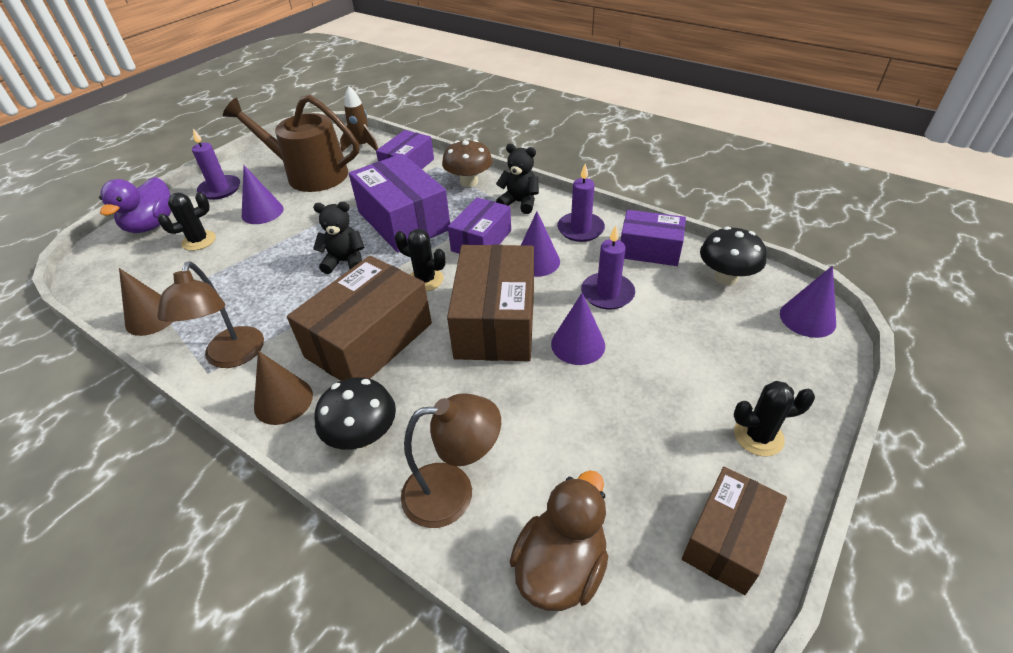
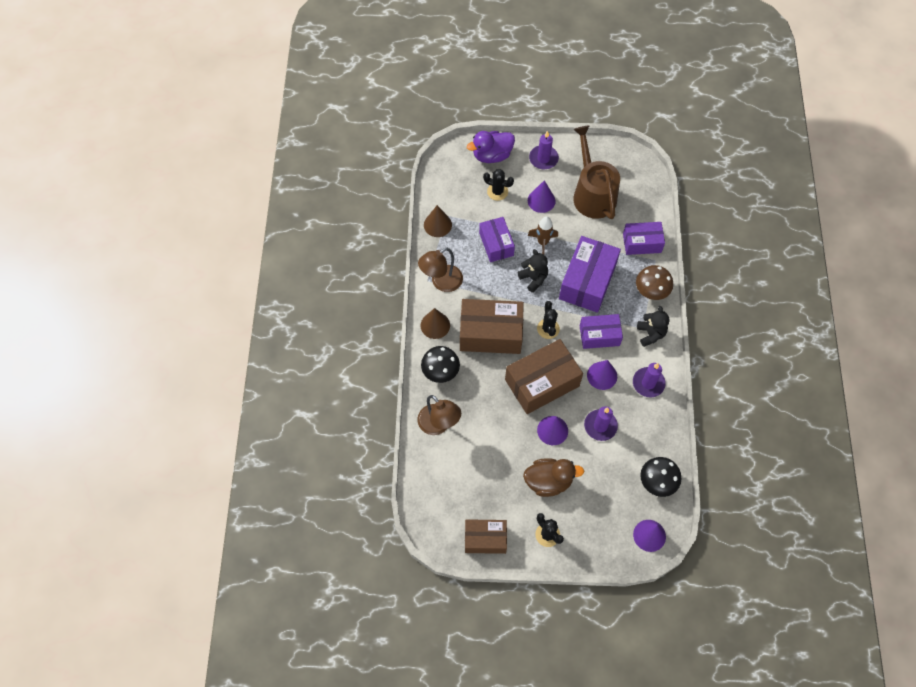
camera: 55 degrees right, 20 degrees up
brown rocket [340,86,378,152] -> brown rocket moved to [527,216,558,254]
brown duck [510,471,608,611] -> brown duck moved to [523,458,584,497]
purple box [621,210,686,266] -> purple box moved to [479,217,515,262]

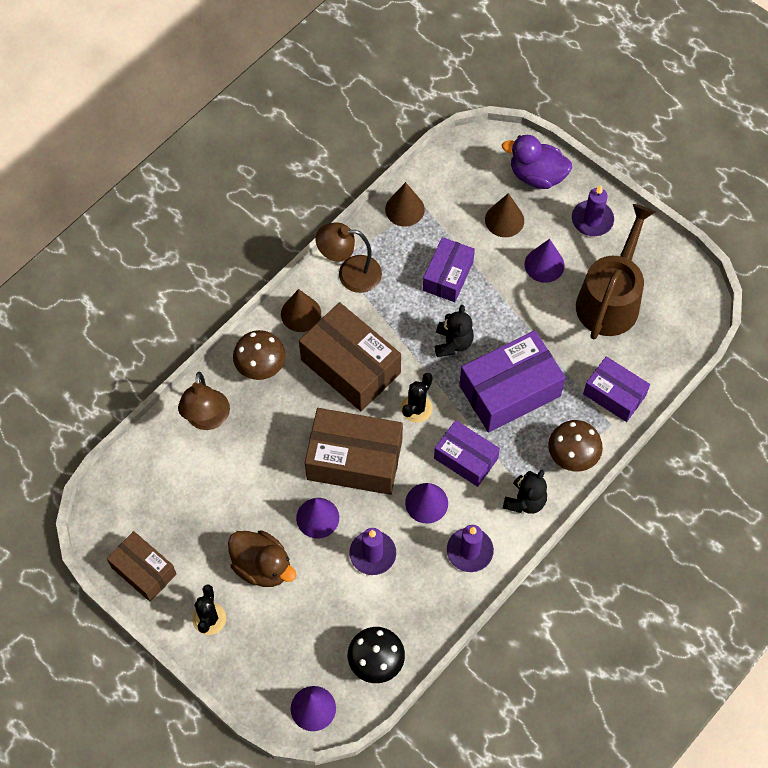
camera: 40 degrees right, 0 degrees up
black mushroom [421,346,460,383] -> brown mushroom [233,330,286,380]
black cactus [483,169,514,201] -> brown cone [485,193,524,237]
brown rocket [527,216,558,254] -> none

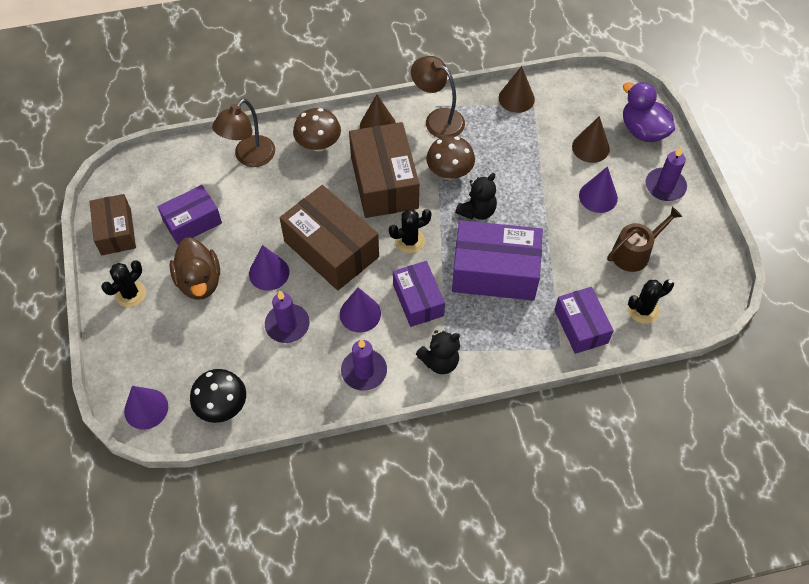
camera: 35 degrees right, 5 degrees down
purple box [423,237,475,302] -> purple box moved to [157,185,222,245]
brown mushroom [548,420,603,472] -> brown mushroom moved to [426,136,475,180]
brown watering can [576,204,655,339] -> brown watering can [607,207,682,272], size x0.60
none -> black cactus [628,280,674,324]

